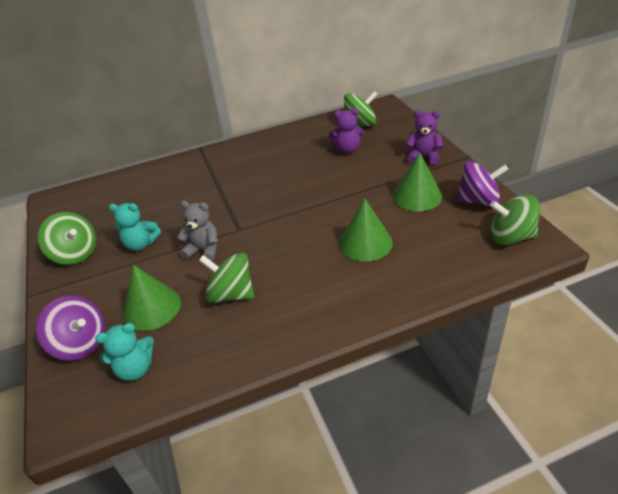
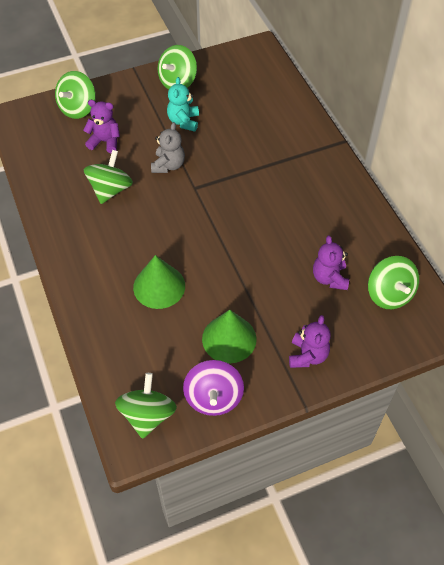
camera: 85 degrees right, 15 degrees up
purple spinning top [36,296,105,361] -> green spinning top [55,71,96,119]
turquoise teddy bear [95,323,154,381] -> none
green cone [123,265,181,331] -> purple teddy bear [83,100,120,153]

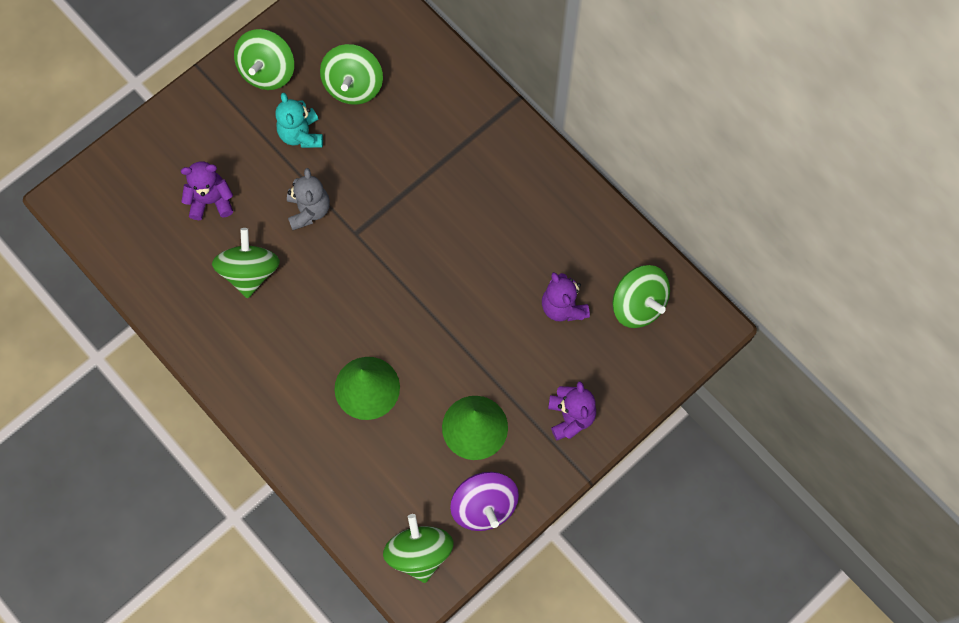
camera: 20 degrees left, 15 degrees up
green spinning top [55,71,96,119] -> green spinning top moved to [320,44,383,105]

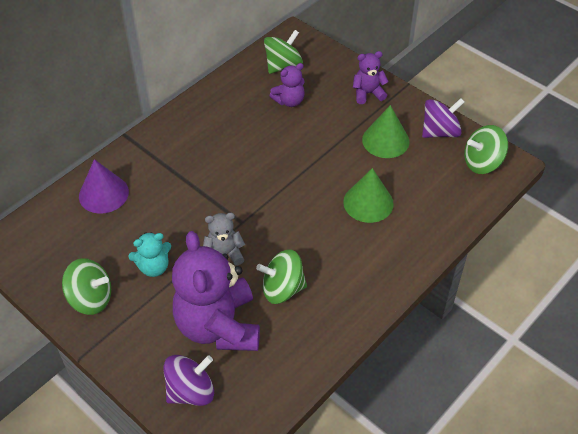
camera: 95 degrees left, 20 degrees down
purple teddy bear [181,161,233,220] -> purple teddy bear [172,231,260,351], size x2.09
green spinning top [320,44,383,105] -> none
none -> purple cone [79,159,129,214]
none -> purple spinning top [163,355,214,406]

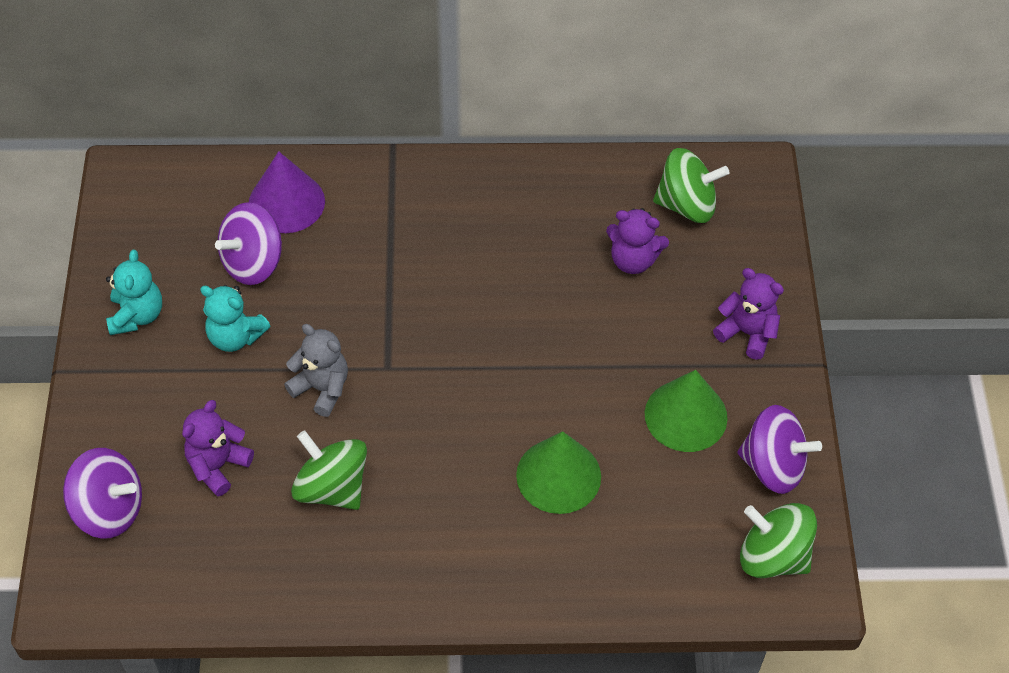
camera: 45 degrees right, 5 degrees up
green spinning top [62,258,111,315] -> turquoise teddy bear [106,250,162,335]
purple teddy bear [172,231,260,351] -> purple teddy bear [182,400,254,496], size x0.48
none -> purple spinning top [215,202,282,285]

